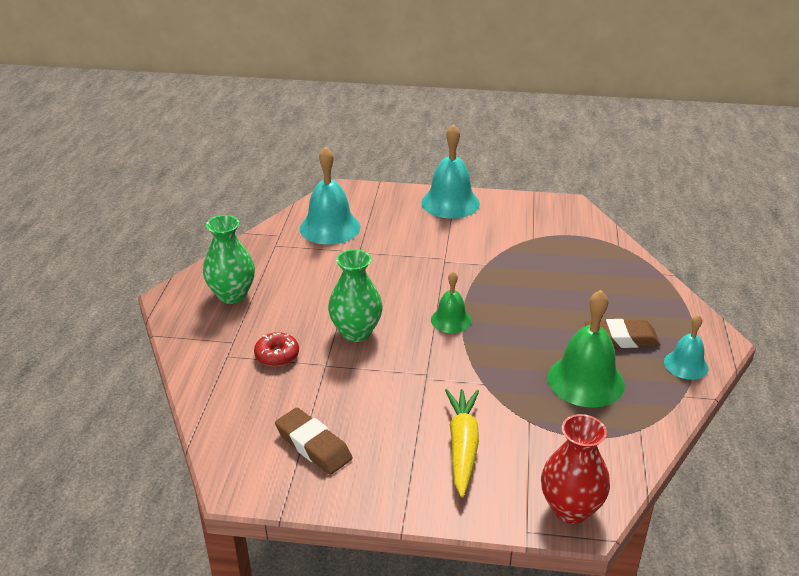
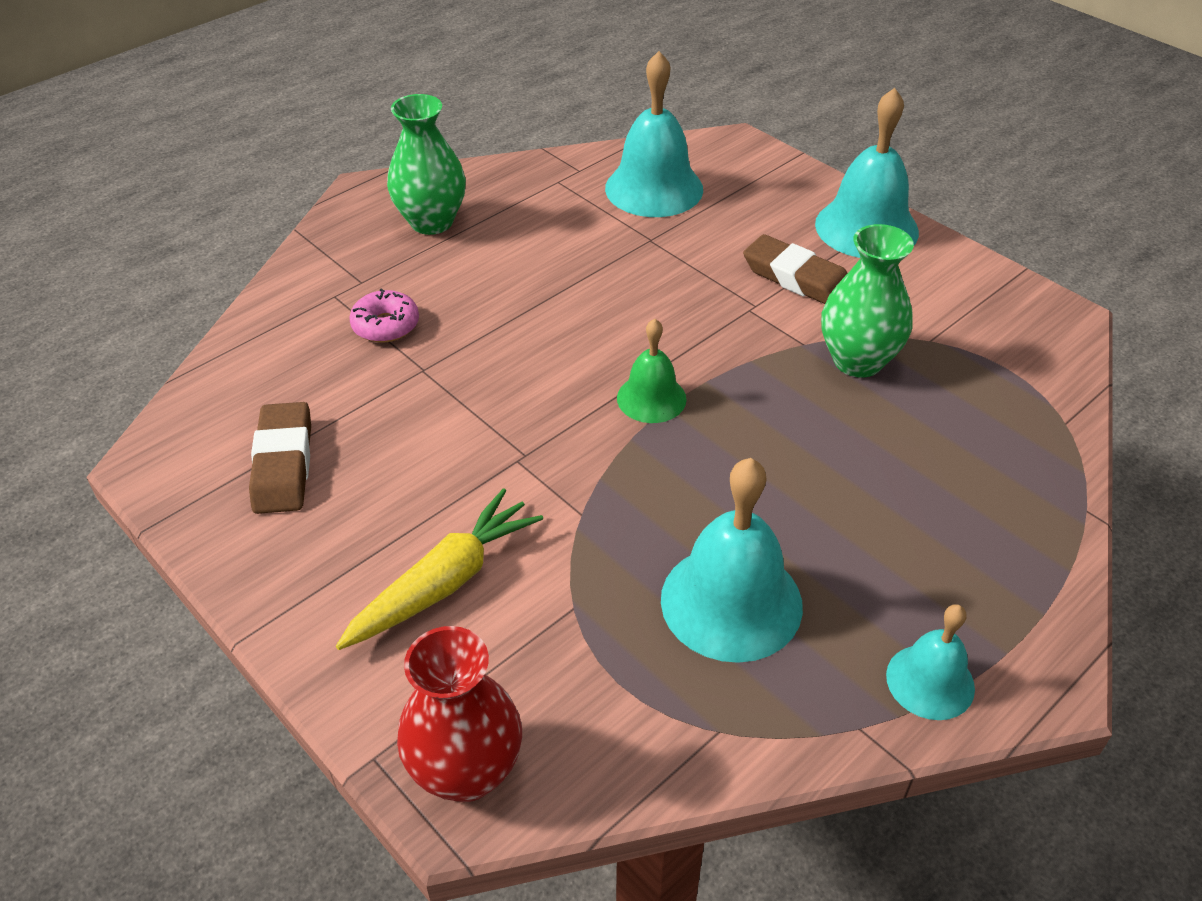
camera: 40 degrees right, 10 degrees up
red donut [254,332,299,367] -> pink donut [349,288,419,342]
green vase [328,249,383,342] -> green vase moved to [821,224,914,378]
green bell [548,290,625,408] -> turquoise bell [661,458,803,663]
brown eraser [585,319,660,348] -> brown eraser moved to [743,234,848,304]

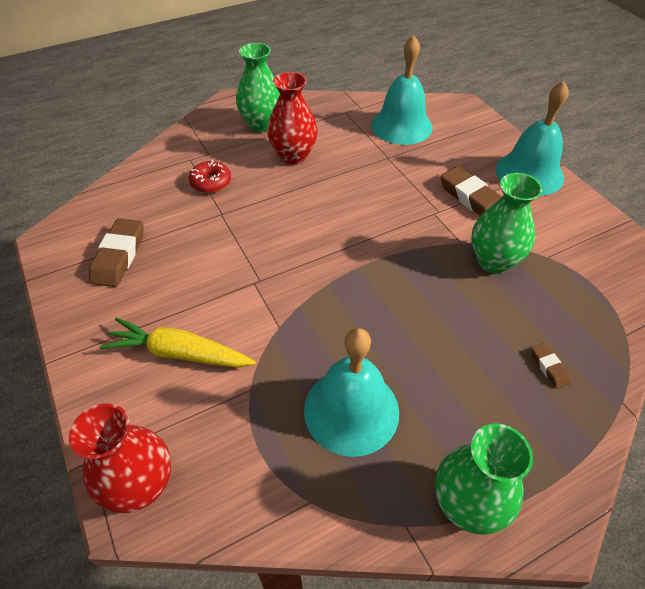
camera: 15 degrees right, 5 degrees up
yellow carrot [336,488,543,650] -> yellow carrot turned 135 degrees counterclockwise [99,317,256,368]
pink donut [349,288,419,342] -> red donut [189,160,231,193]
green bell [617,319,687,423] -> none
turquoise bell [886,604,975,720] -> green vase [435,423,533,535]
none -> red vase [267,72,318,165]
none -> brown eraser [531,343,571,389]

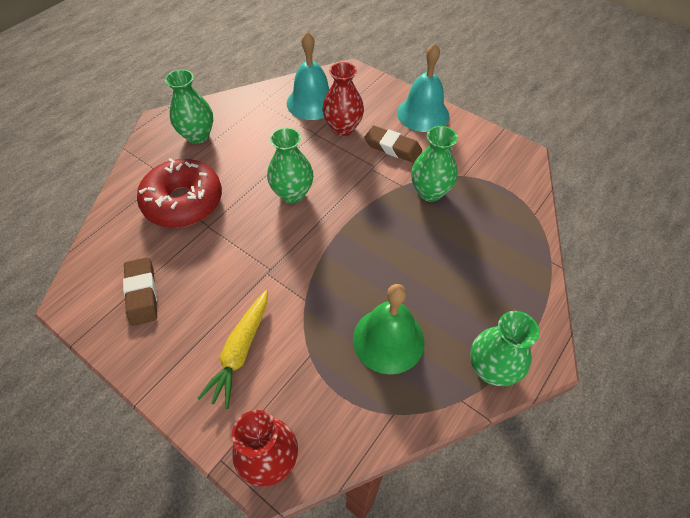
camera: 25 degrees left, 5 degrees up
yellow carrot [99,317,256,368] -> yellow carrot turned 60 degrees counterclockwise [197,290,268,409]
red donut [189,160,231,193] -> red donut [137,158,222,228], size x2.22
red vase [267,72,318,165] -> red vase moved to [322,62,364,136]
turquoise bell [304,328,399,457] -> green bell [353,284,425,374]
brown eraser [531,343,571,389] -> none
none -> green vase [267,127,313,203]

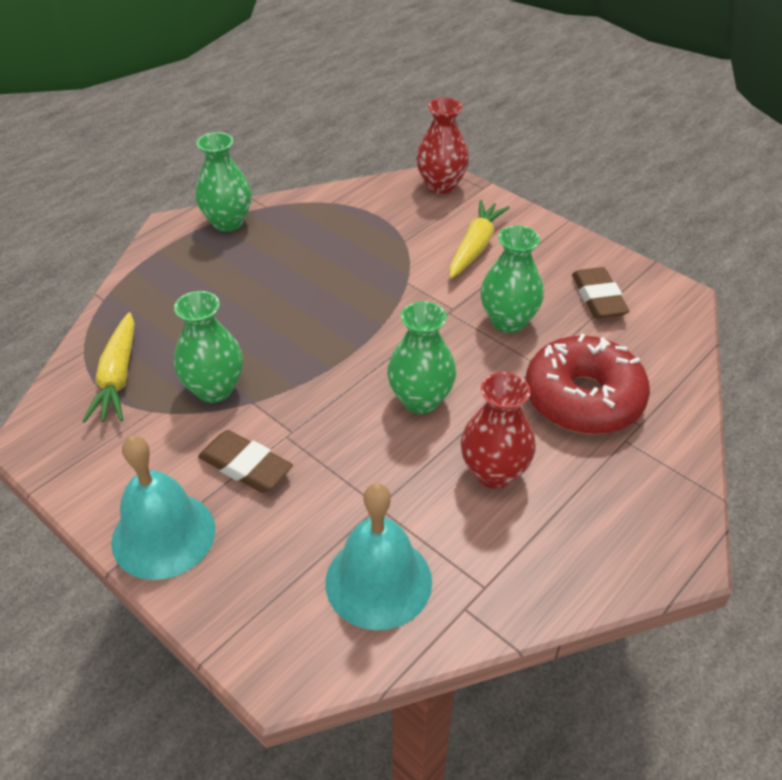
camera: 175 degrees left, 10 degrees down
green vase [165,69,213,144] -> green vase moved to [480,226,544,333]
red vase [322,62,364,136] -> red vase moved to [460,372,536,489]
green bell [353,284,425,374] -> none
none -> yellow carrot [82,312,135,423]

